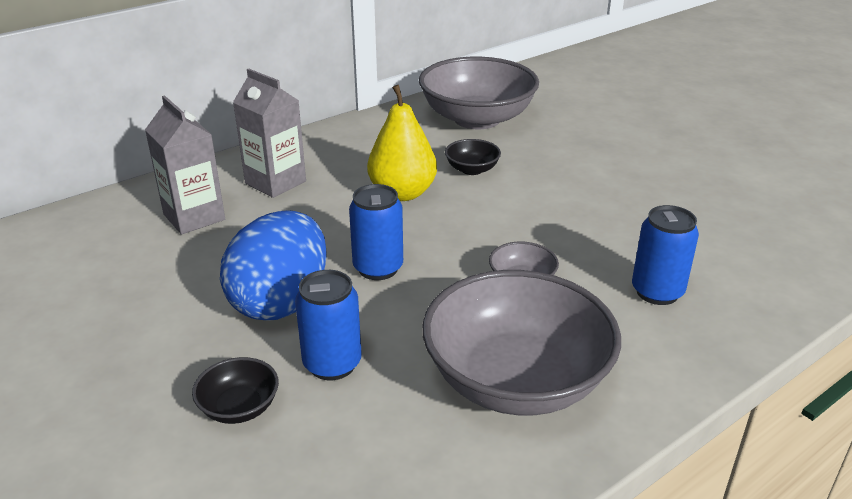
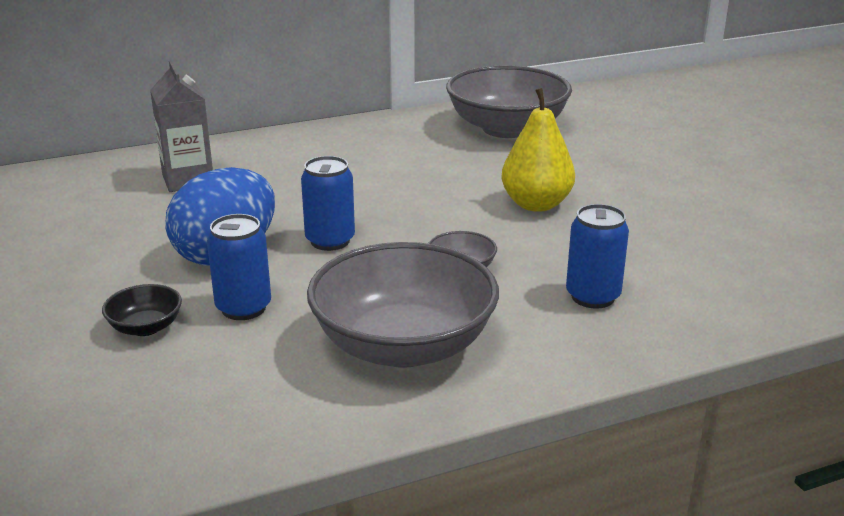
camera: 15 degrees right, 5 degrees down
grey carton [233,69,306,198] -> none
yellow pear [367,85,437,201] -> yellow pear moved to [502,88,575,212]
black bowl [445,139,501,175] -> none

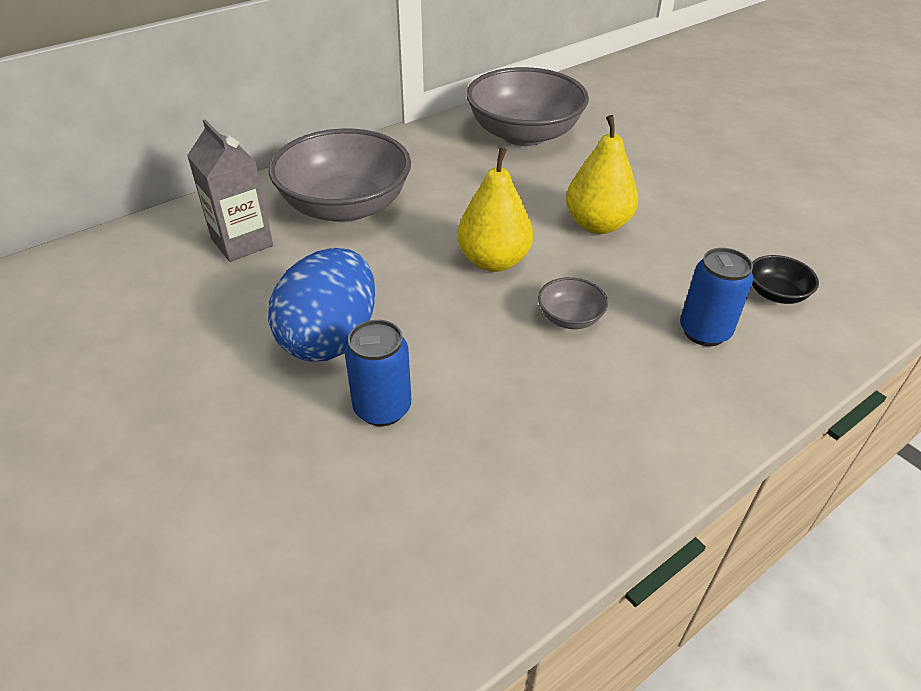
camera: 15 degrees left, 15 degrees up
black bowl [102,284,182,336] -> black bowl moved to [752,255,819,304]
blue can [301,156,355,251] -> none
grey bowl [307,242,499,368] -> grey bowl moved to [269,129,411,222]
none -> yellow pear [457,148,533,272]

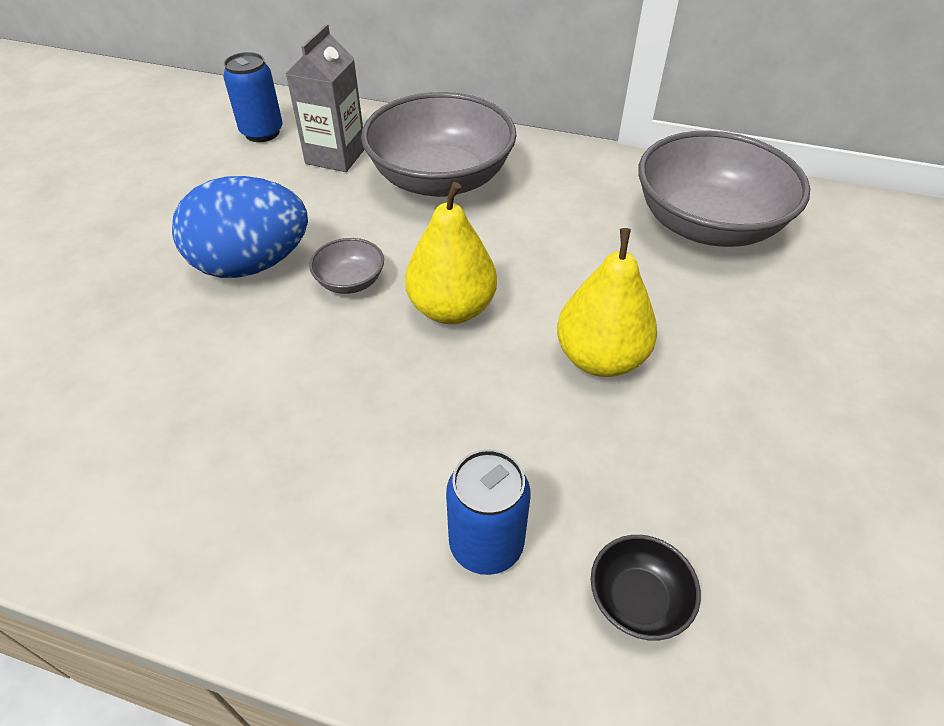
camera: 55 degrees right, 5 degrees up
blue can [345,320,411,426] -> blue can moved to [223,52,283,142]
grey bowl [538,277,608,329] -> grey bowl moved to [309,238,384,294]

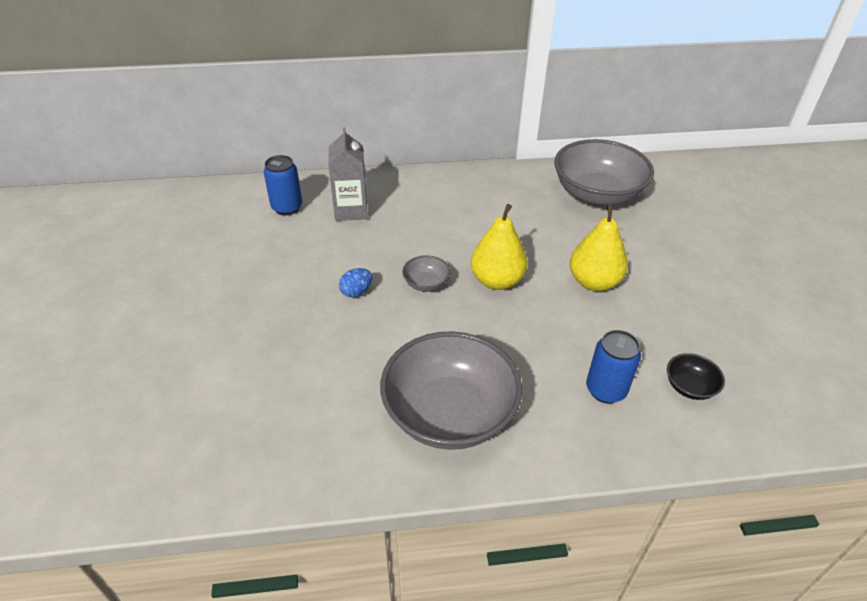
camera: 25 degrees left, 5 degrees down
blue egg [172,176,308,278] -> blue egg [339,268,372,297], size x0.42
grey bowl [361,92,516,197] -> grey bowl moved to [380,331,522,450]

